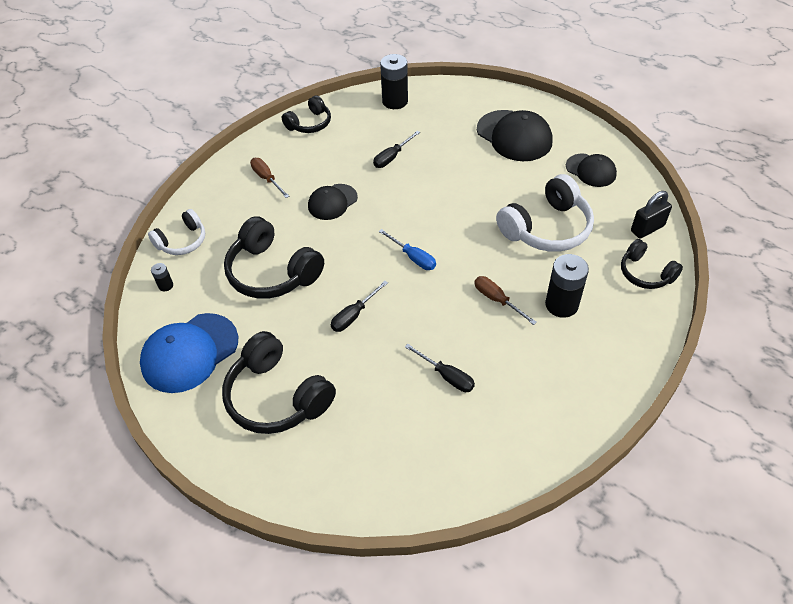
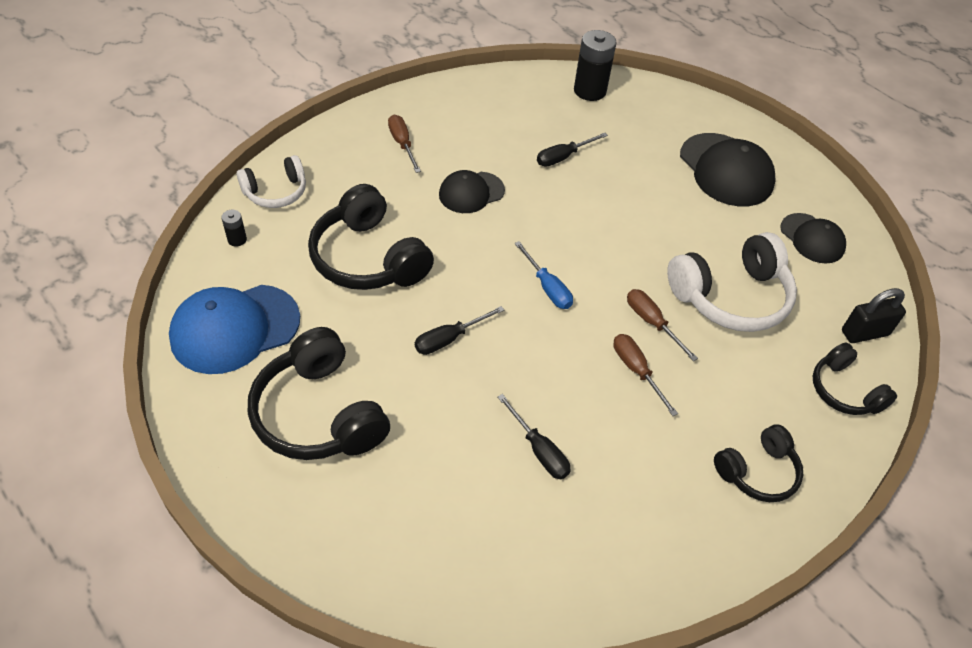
camera: 10 degrees right, 0 degrees up
black headphones [282,95,331,133] -> black headphones moved to [714,424,803,502]
black battery [545,254,589,318] -> none
none -> brown screwdriver [627,289,698,361]

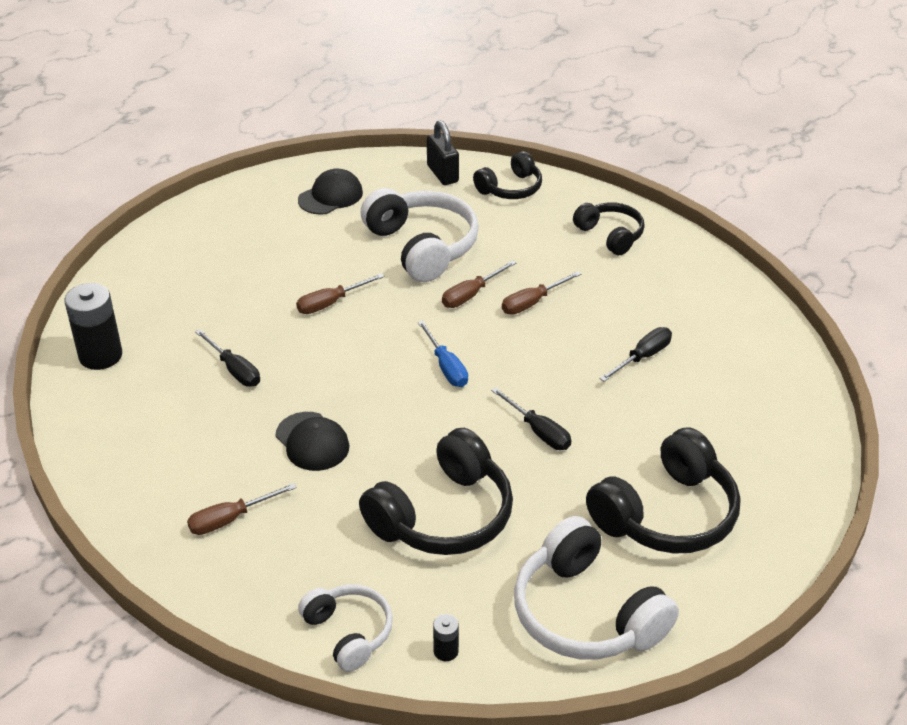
camera: 95 degrees left, 10 degrees down
blue cap [169,285,300,374] -> white headphones [514,516,679,660]
blue screwdriver [514,241,573,309] -> blue screwdriver turned 105 degrees clockwise [418,321,468,387]
black cap [680,133,775,206] -> none
none -> brown screwdriver [296,273,385,314]

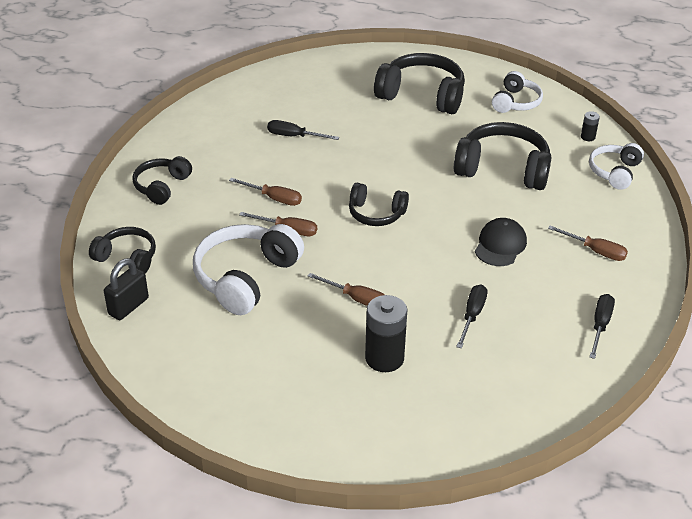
camera: 120 degrees left, 0 degrees up
black battery [64,283,122,370] -> black battery moved to [365,295,408,372]
black cap [298,168,363,215] -> none
blue screwdriver [418,321,468,387] -> black headphones [349,183,409,226]
black screwdriver [491,387,571,450] -> black screwdriver moved to [589,294,615,359]
white headphones [514,516,679,660] -> white headphones [492,71,543,113], size x0.59

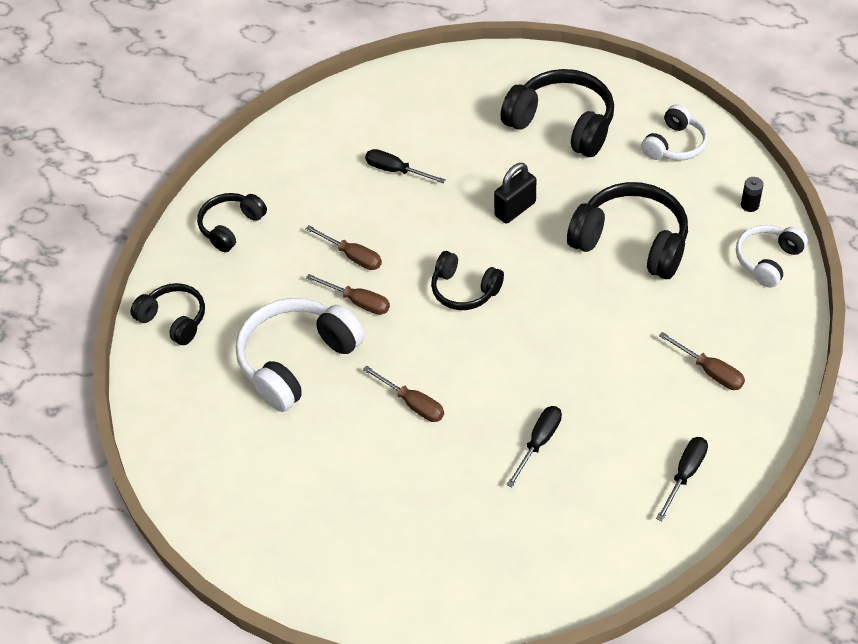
camera: 15 degrees right, 10 degrees up
black padlock [104,258,149,320] -> black padlock moved to [494,163,536,224]
black battery [365,295,408,372] -> none
black cap [475,218,527,266] -> none

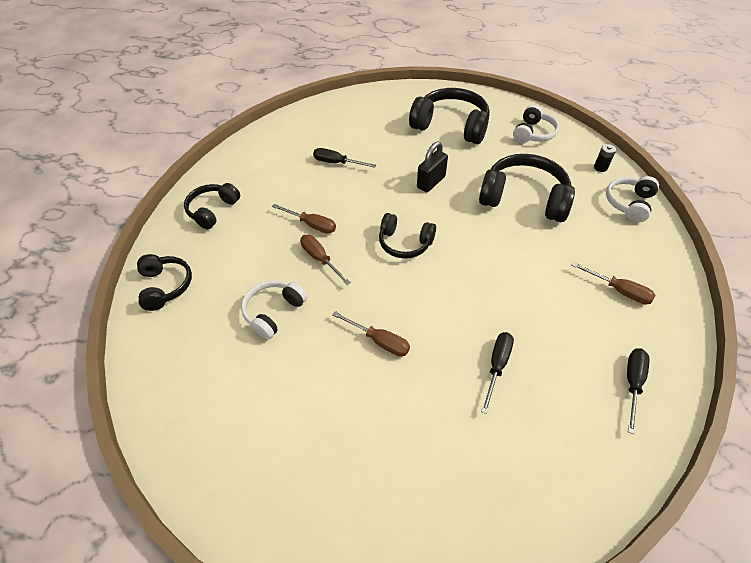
camera: 10 degrees left, 0 degrees up
black headphones [131,283,205,345] -> black headphones turned 45 degrees clockwise [137,254,192,311]
white headphones [236,298,365,412] -> white headphones [241,280,307,340], size x0.59
brown screwdriver [306,274,390,315] -> brown screwdriver turned 150 degrees counterclockwise [300,235,351,285]

